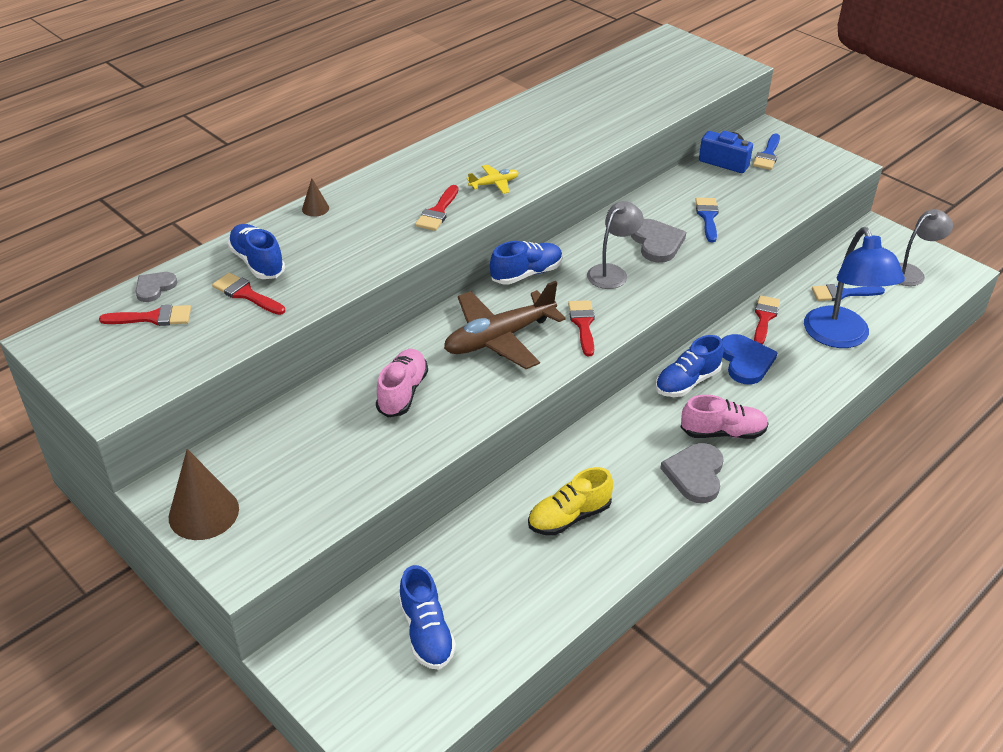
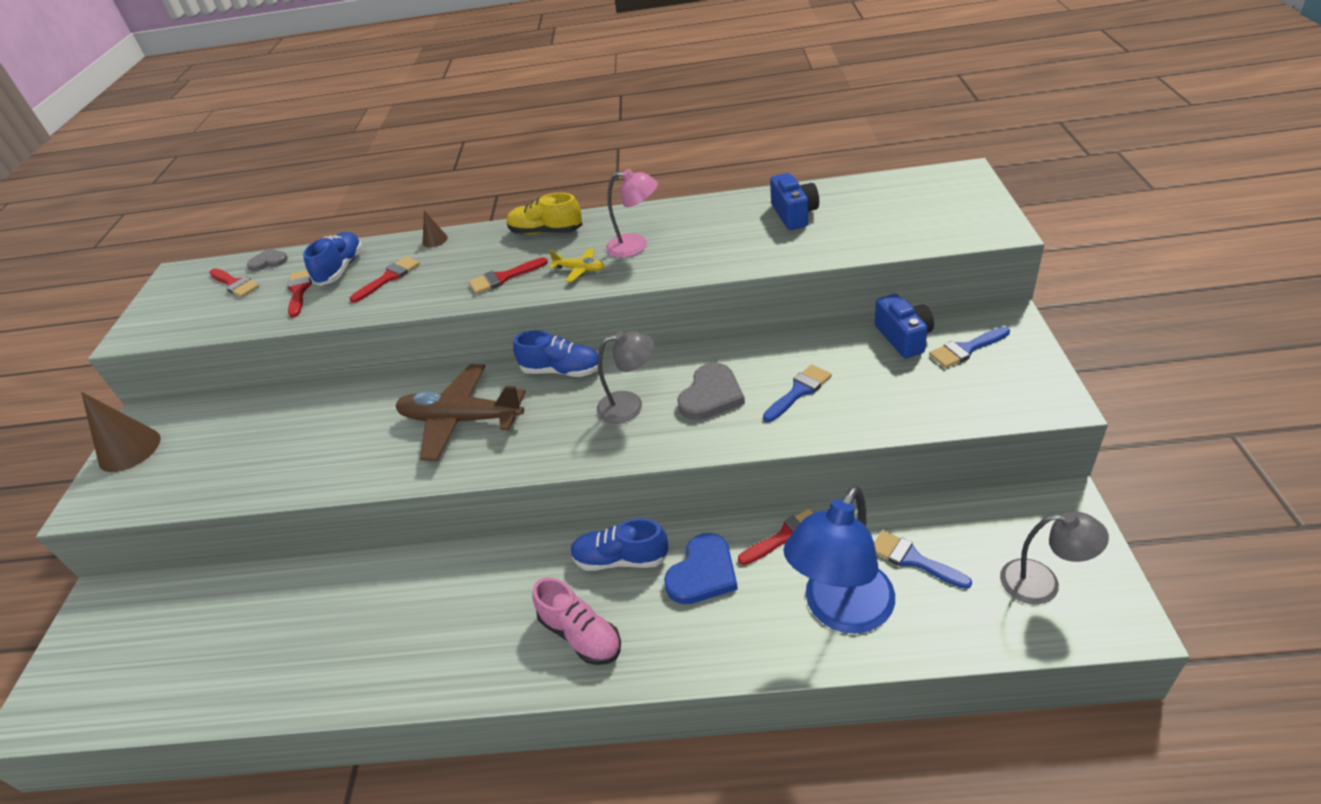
camera: 50 degrees right, 0 degrees up
pink shoe [376,349,428,418] -> none
blue shoe [399,565,456,670] -> none
yellow shoe [528,467,613,536] -> yellow shoe moved to [506,193,582,234]
red brush [568,300,595,356] -> red brush moved to [350,256,420,303]
grey heart [660,443,724,503] -> none
none -> pink lamp [606,169,658,258]
none -> blue camera [770,173,819,230]

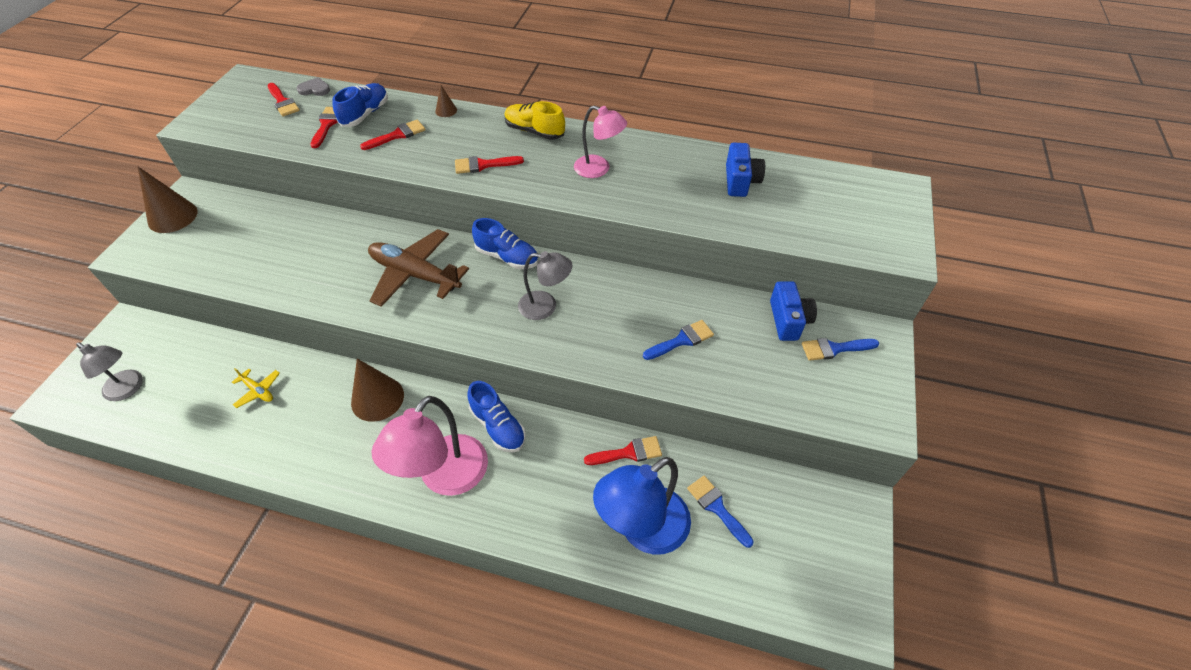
camera: 10 degrees right, 10 degrees up
pink shoe [532,578,621,665] -> pink lamp [372,396,488,496]
yellow plane [549,248,605,282] -> yellow plane moved to [232,368,280,408]
blue shoe [570,518,669,571] -> blue shoe turned 150 degrees counterclockwise [468,381,526,453]
blue heart [664,533,738,604] -> none
grey heart [677,363,745,420] -> none
grey lamp [1000,512,1109,604] -> grey lamp moved to [76,342,143,401]
none -> brown cone [351,359,404,422]

